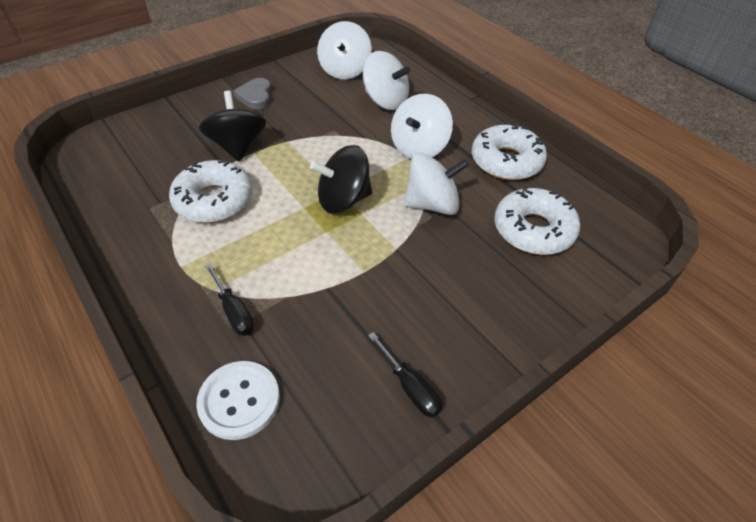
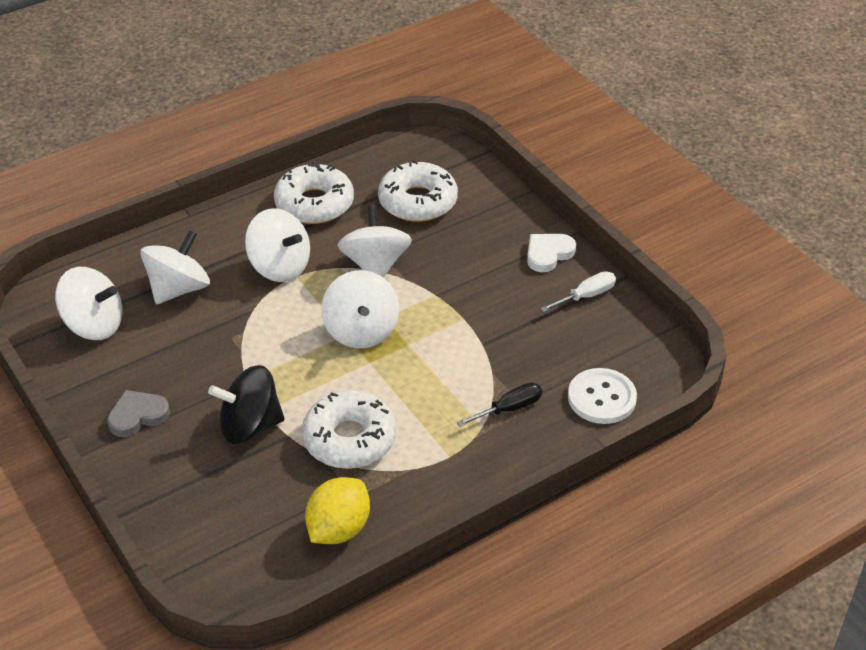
camera: 85 degrees left, 5 degrees down
grey heart [234,78,272,109] -> grey heart turned 150 degrees clockwise [107,390,170,437]
black spinning top [310,145,372,214] -> white spinning top [321,270,399,348]
black screwdriver [368,332,442,417] -> white screwdriver [540,271,616,312]
none -> yellow lemon [305,477,370,544]
none -> white heart [527,234,576,272]

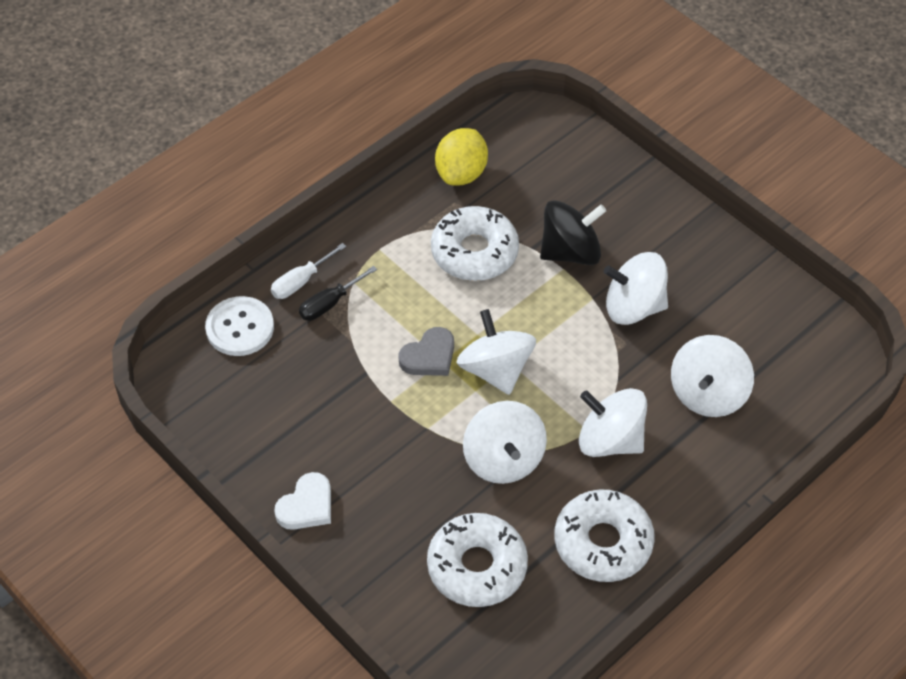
camera: 170 degrees right, 10 degrees up
white spinning top [55,267,123,340] -> white spinning top moved to [604,252,668,325]
grey heart [107,390,170,437] -> grey heart moved to [398,327,454,376]
white screwdriver [540,271,616,312] -> white screwdriver moved to [271,243,347,299]

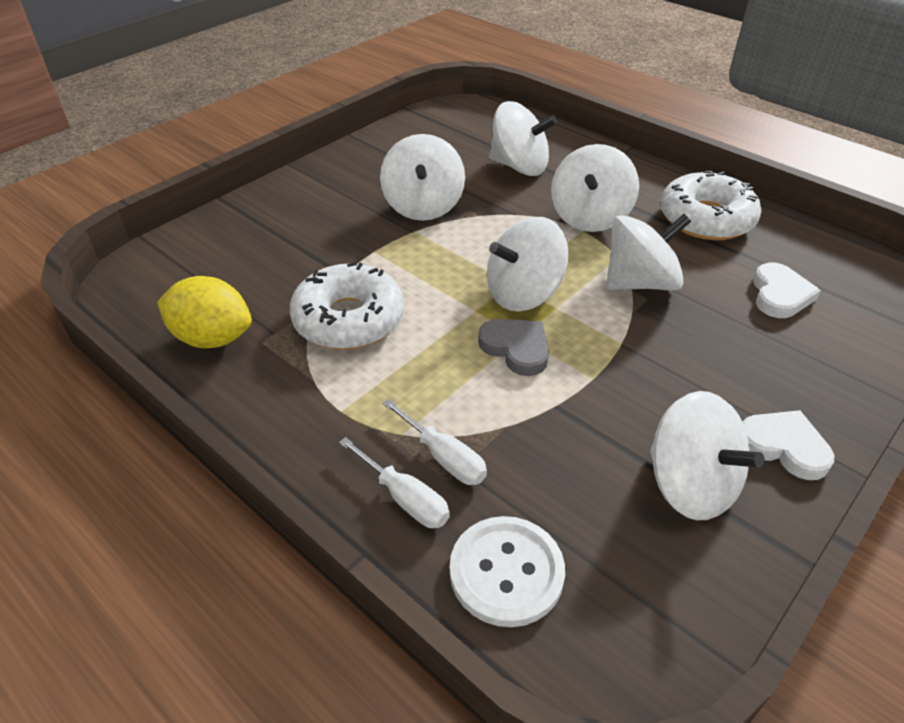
camera: 95 degrees left, 10 degrees down
black screwdriver [299,266,377,321] -> white screwdriver [382,399,487,485]
white donut [427,513,528,607] -> white heart [753,263,821,318]
black spinning top [540,200,606,265] -> none
none -> white spinning top [650,391,765,520]

